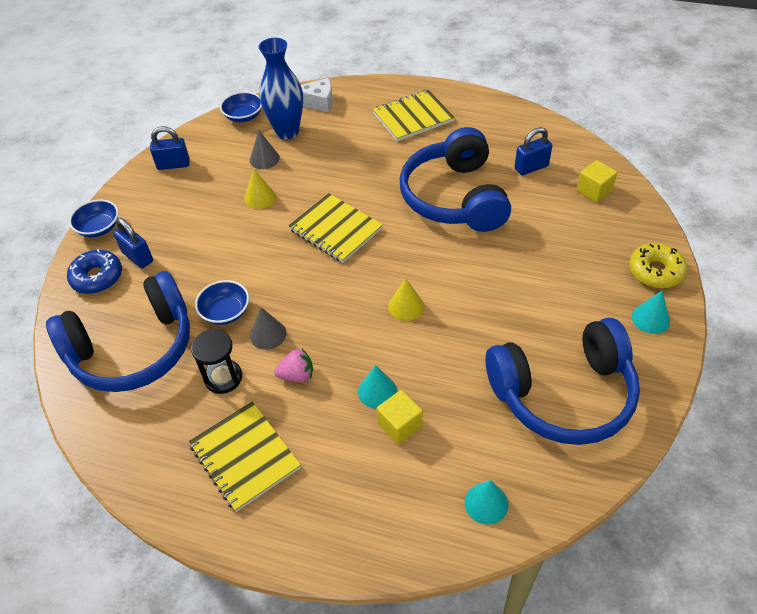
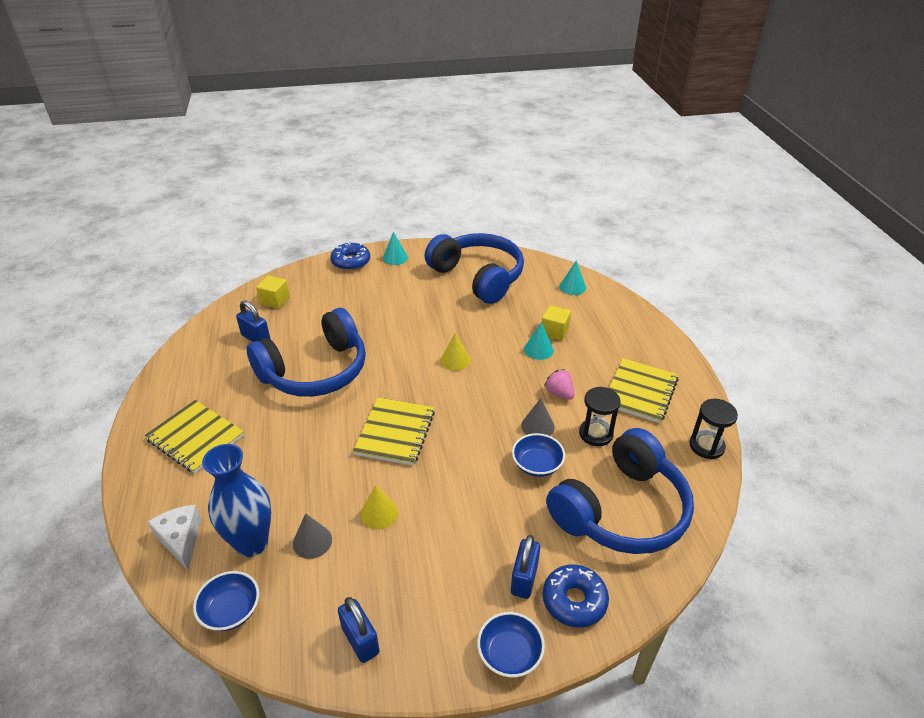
camera: 120 degrees left, 10 degrees down
blue headphones [46,271,190,392] -> blue headphones turned 105 degrees clockwise [546,428,694,554]
yellow donut [629,243,687,288] -> blue donut [330,243,370,271]
none -> black hourglass [689,399,738,459]

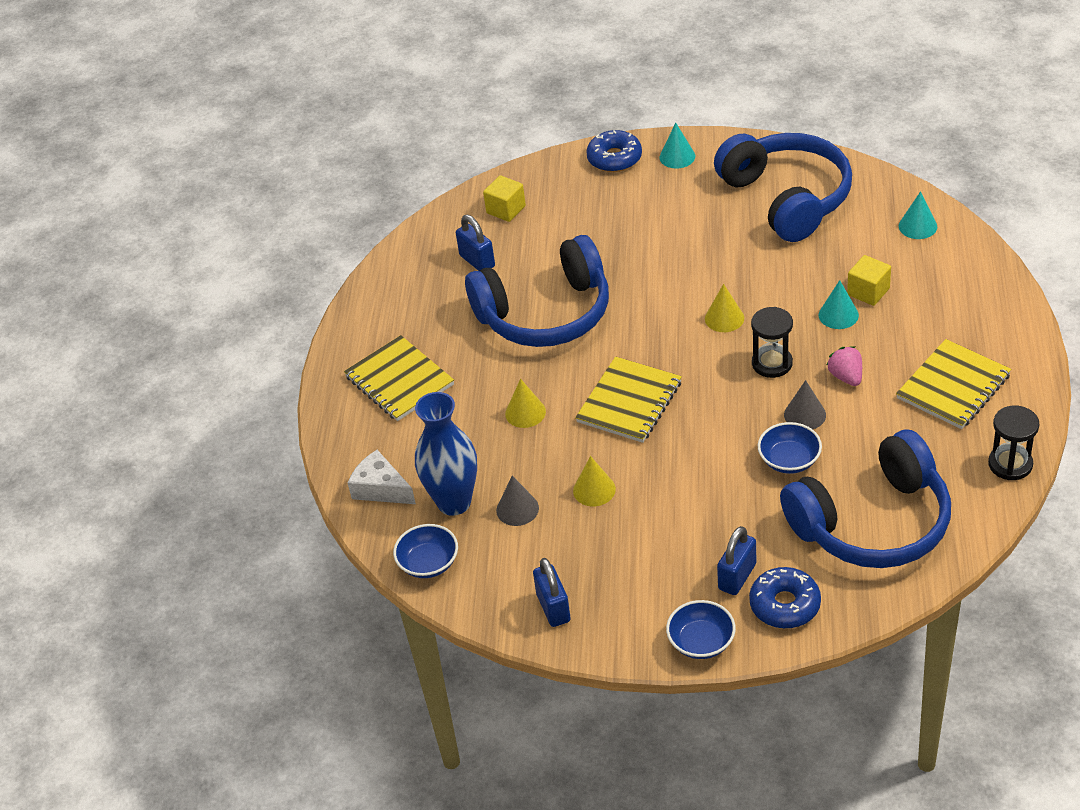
camera: 20 degrees right, 5 degrees up
white cheese [148,505,201,571] -> white cheese turned 45 degrees counterclockwise [348,450,416,504]
black hourglass [579,387,620,446] -> black hourglass moved to [751,307,793,378]
none -> yellow cone [505,379,546,428]

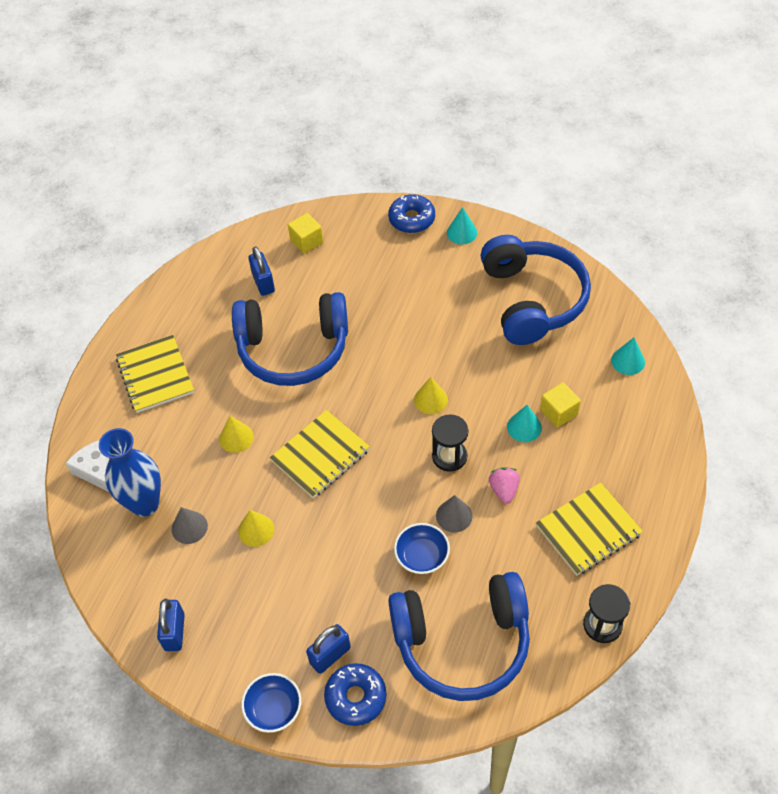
camera: 15 degrees right, 10 degrees up
blue bowl [393,524,458,578] -> none

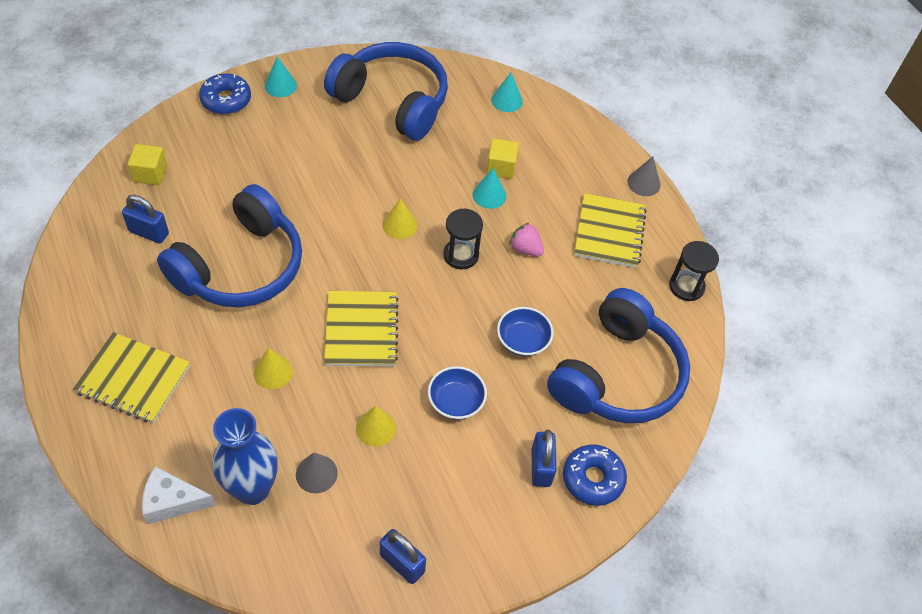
camera: 55 degrees left, 0 degrees up
blue bowl [241,673,301,733] -> blue bowl moved to [428,366,487,419]
grey cone [436,495,472,532] -> grey cone moved to [627,156,661,196]

